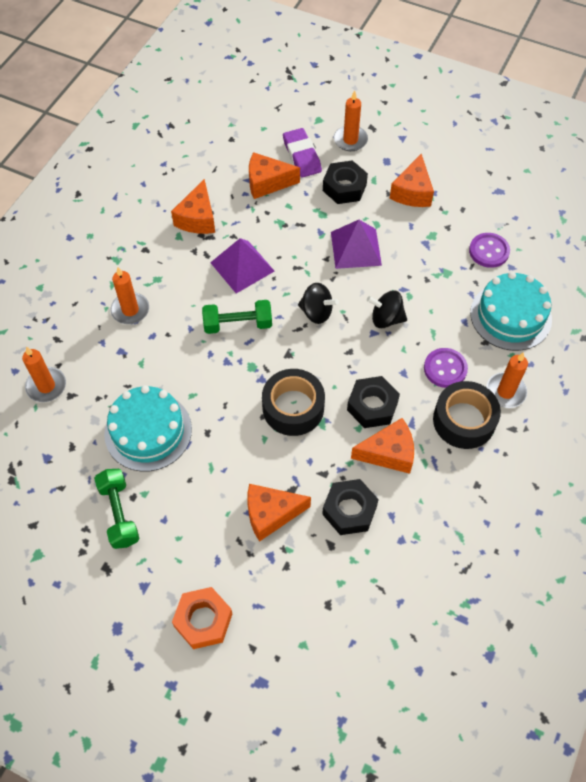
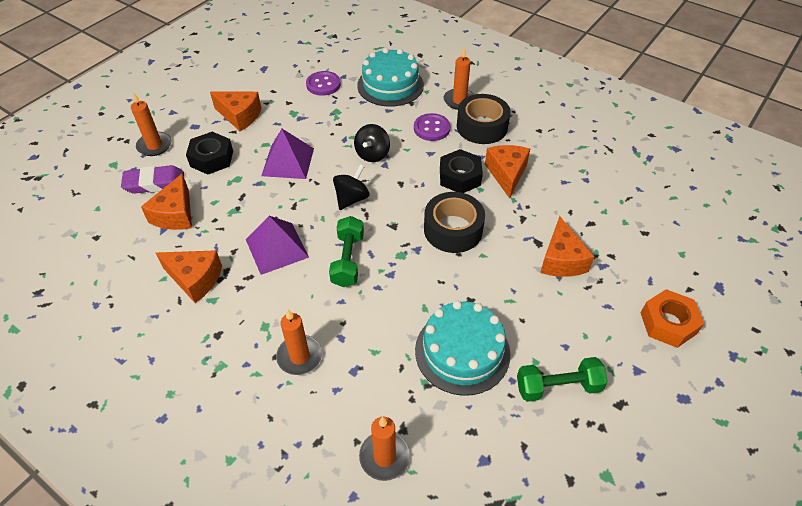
camera: 80 degrees left, 10 degrees down
black nut [322,479,379,535] -> none

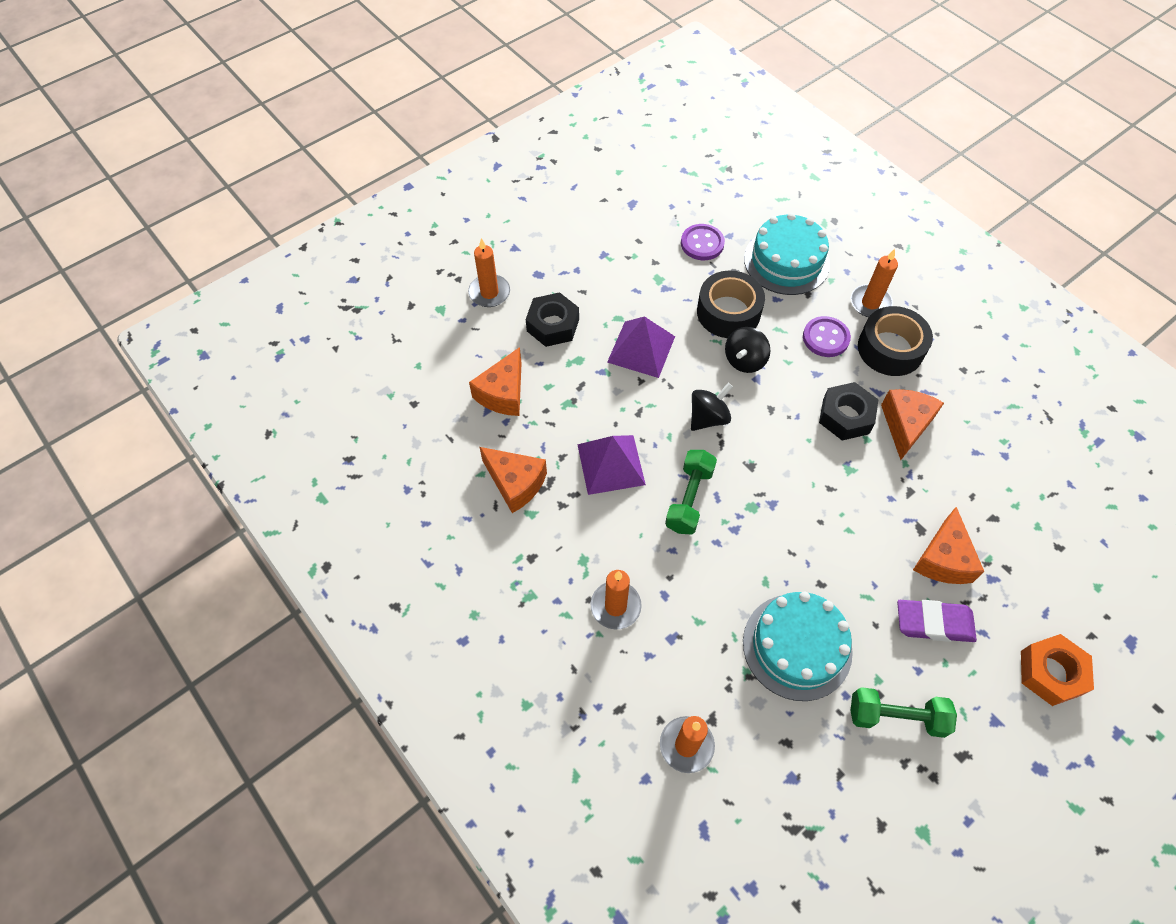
camera: 15 degrees right, 10 degrees up
purple eraser [121,165,184,194] -> purple eraser moved to [897,600,977,642]
orange cheese [210,91,261,131] -> none
black tape [424,192,485,253] -> black tape moved to [697,270,765,338]

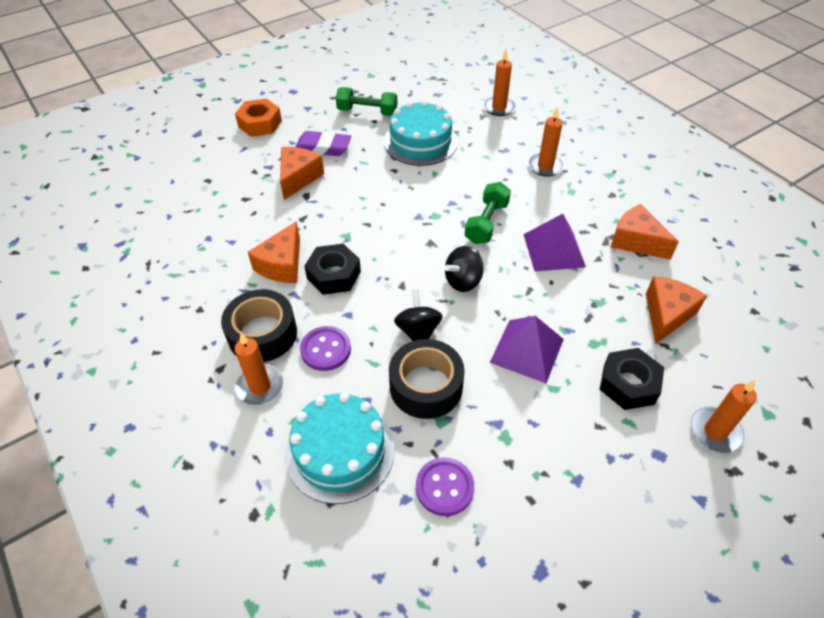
camera: 175 degrees left, 10 degrees down
black spinning top [725,327,770,373] -> black spinning top turned 45 degrees counterclockwise [394,289,443,341]

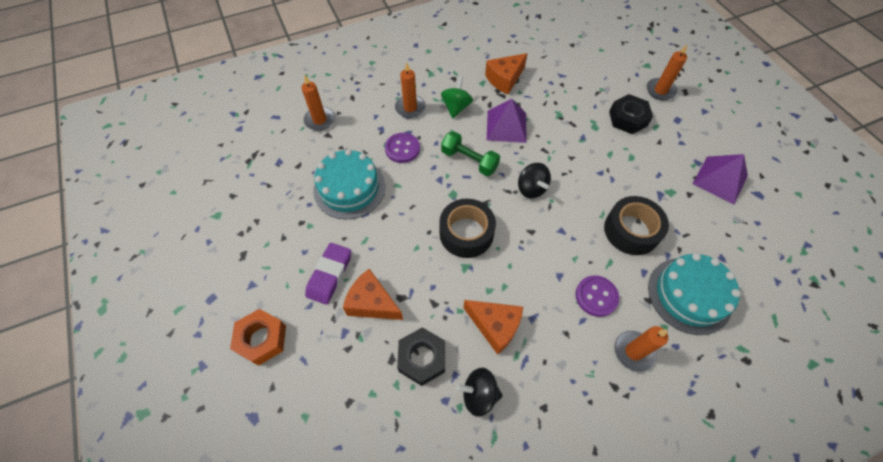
camera: 80 degrees left, 10 degrees up
black tape [221,289,297,362] -> black tape moved to [439,199,496,258]
black nut [304,244,361,295] -> black nut moved to [397,327,445,386]
green dumbbell [336,87,397,116] -> none
black spinning top [394,289,443,341] -> black spinning top moved to [456,368,503,417]
purple button [416,457,474,516] -> purple button moved to [385,133,420,163]
purple pyramid [490,316,564,383] -> purple pyramid moved to [693,154,748,204]
orange cheese [646,276,707,344] -> none
none -> green spinning top [441,77,473,119]

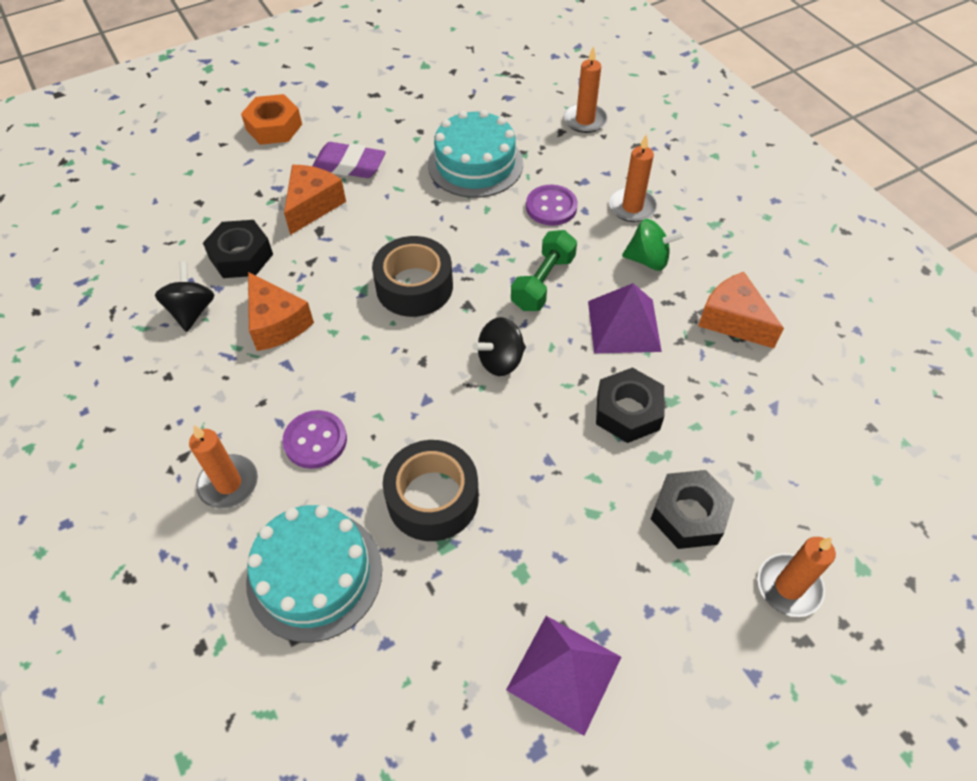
camera: 85 degrees right, 5 degrees down
orange cheese [463,300,523,355] -> orange cheese turned 60 degrees counterclockwise [248,272,314,351]
none -> black nut [596,367,664,443]

